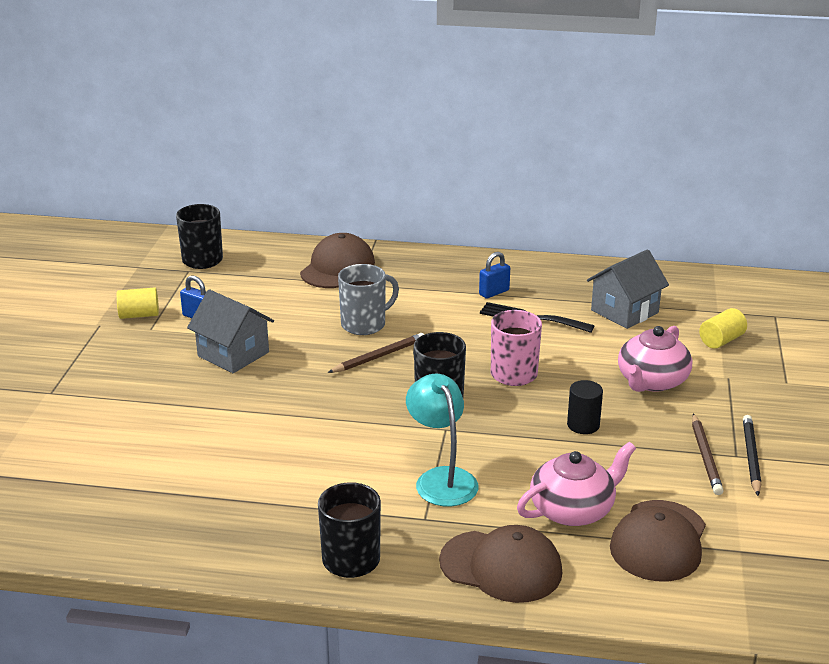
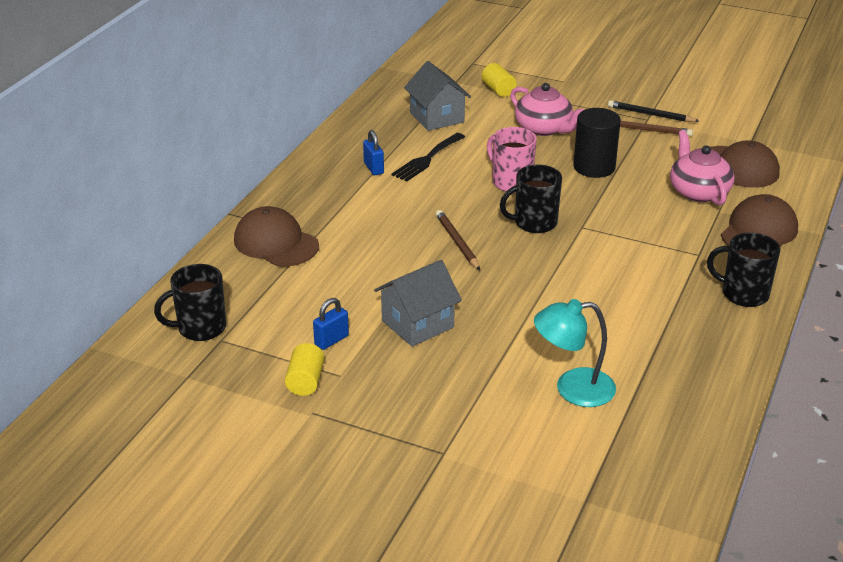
camera: 75 degrees left, 5 degrees up
grey mug [338,264,399,335] -> none
turquoise lamp [406,374,479,506] -> turquoise lamp moved to [534,299,616,407]
black cylinder [567,380,603,434] -> black cylinder [573,108,621,178], size x1.63

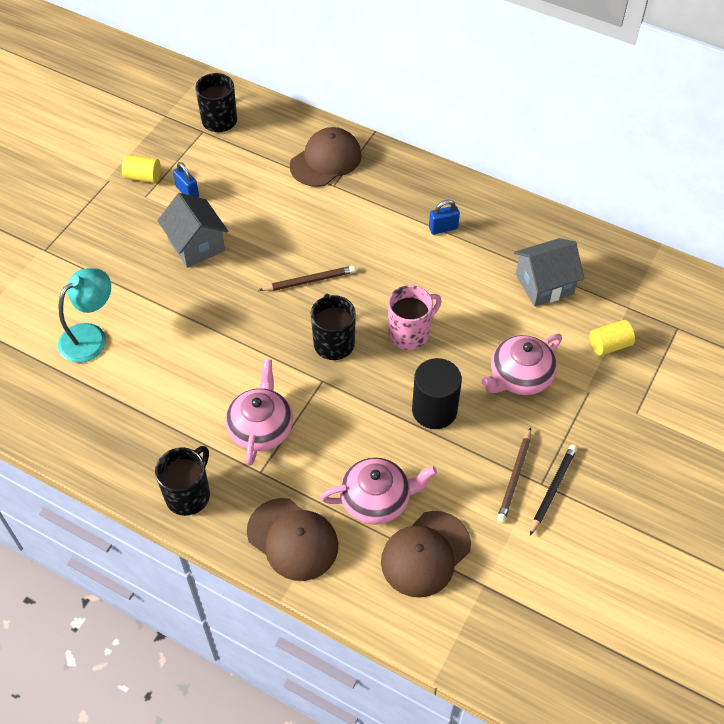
camera: 95 degrees right, 20 degrees up
black fork [391,133,465,181] -> none
turquoise lamp [534,299,616,407] -> turquoise lamp turned 45 degrees clockwise [58,268,111,363]
none -> pink teapot [225,359,293,466]

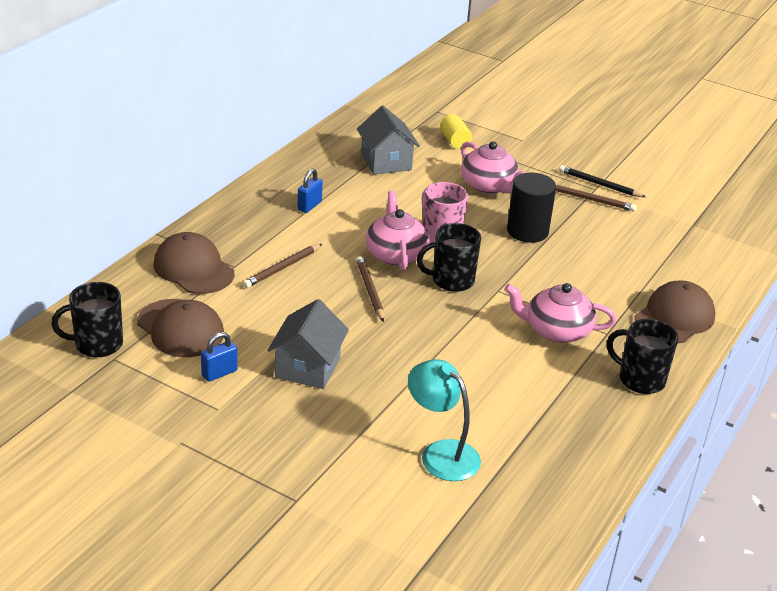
camera: 90 degrees left, 20 degrees down
yellow cylinder [122,155,161,183] -> none
grey house [158,193,228,268] -> grey house turned 45 degrees counterclockwise [268,299,349,389]
pink teapot [320,457,437,525] -> pink teapot moved to [366,191,430,271]
brown cap [381,511,471,598] -> brown cap moved to [137,299,224,357]
blue padlock [429,200,460,235] -> blue padlock turned 45 degrees clockwise [298,168,323,213]
none -> brown pencil [243,244,322,288]

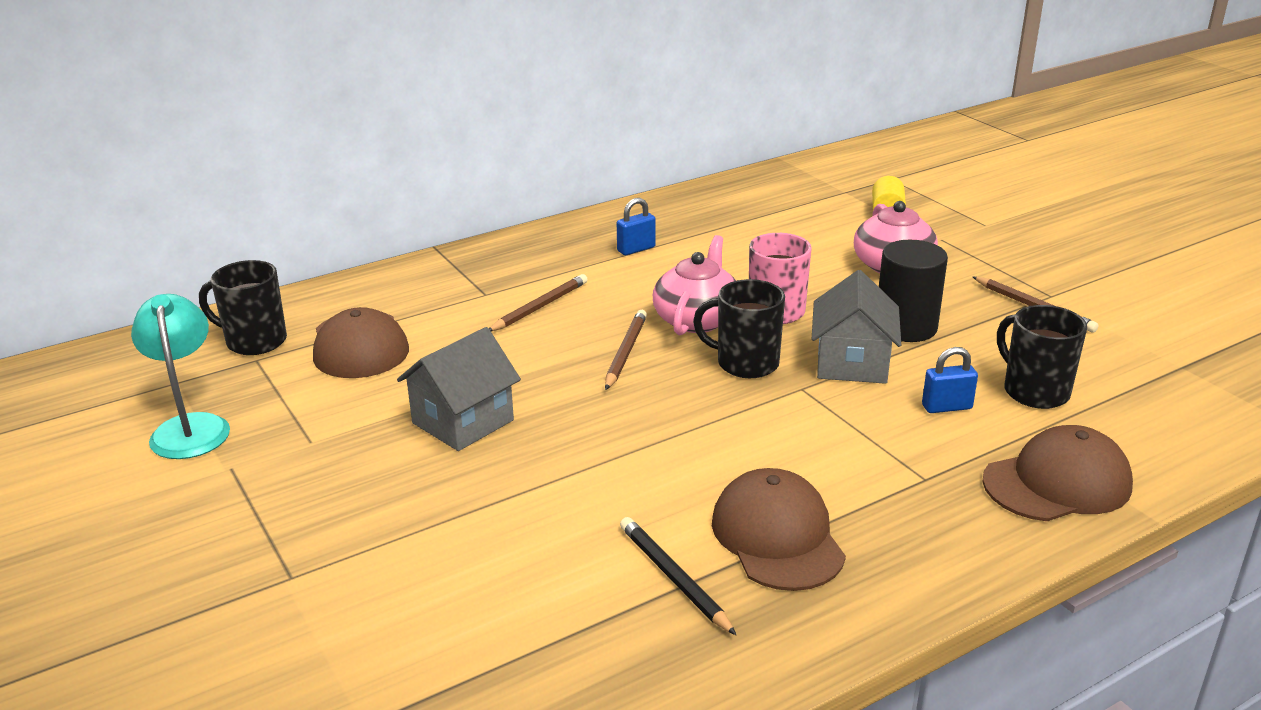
camera: 30 degrees right, 5 degrees down
brown cap [153,232,234,294] -> brown cap moved to [712,468,846,591]
blue padlock [201,332,238,382] -> blue padlock moved to [922,347,978,413]
brown pencil [243,244,322,288] -> brown pencil turned 150 degrees clockwise [489,274,588,331]
grey house [357,106,420,175] -> grey house moved to [812,270,901,384]
turquoise lamp [408,359,481,481] -> turquoise lamp moved to [131,294,230,459]
pink teapot [504,283,616,343] -> none
black pencil [559,165,646,197] -> black pencil moved to [620,517,736,635]
black mug [607,319,678,394] -> black mug moved to [997,305,1087,409]

